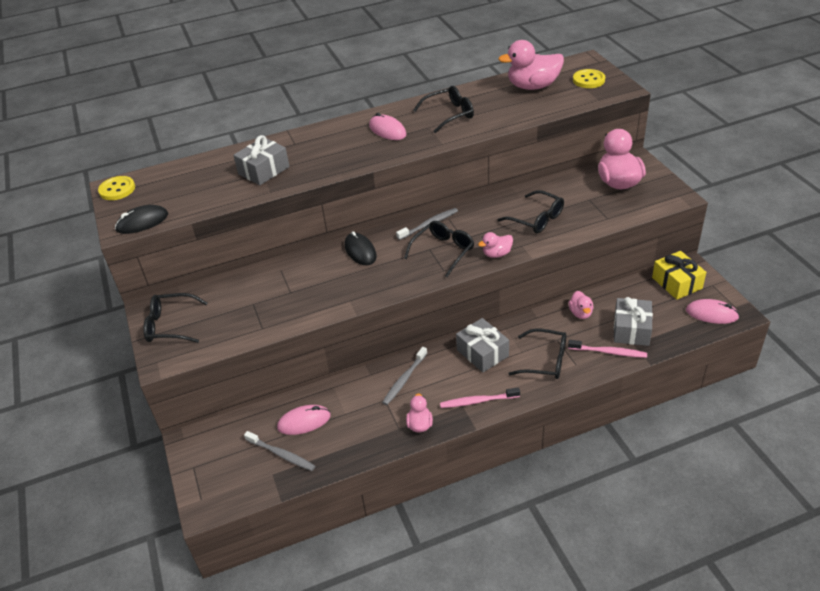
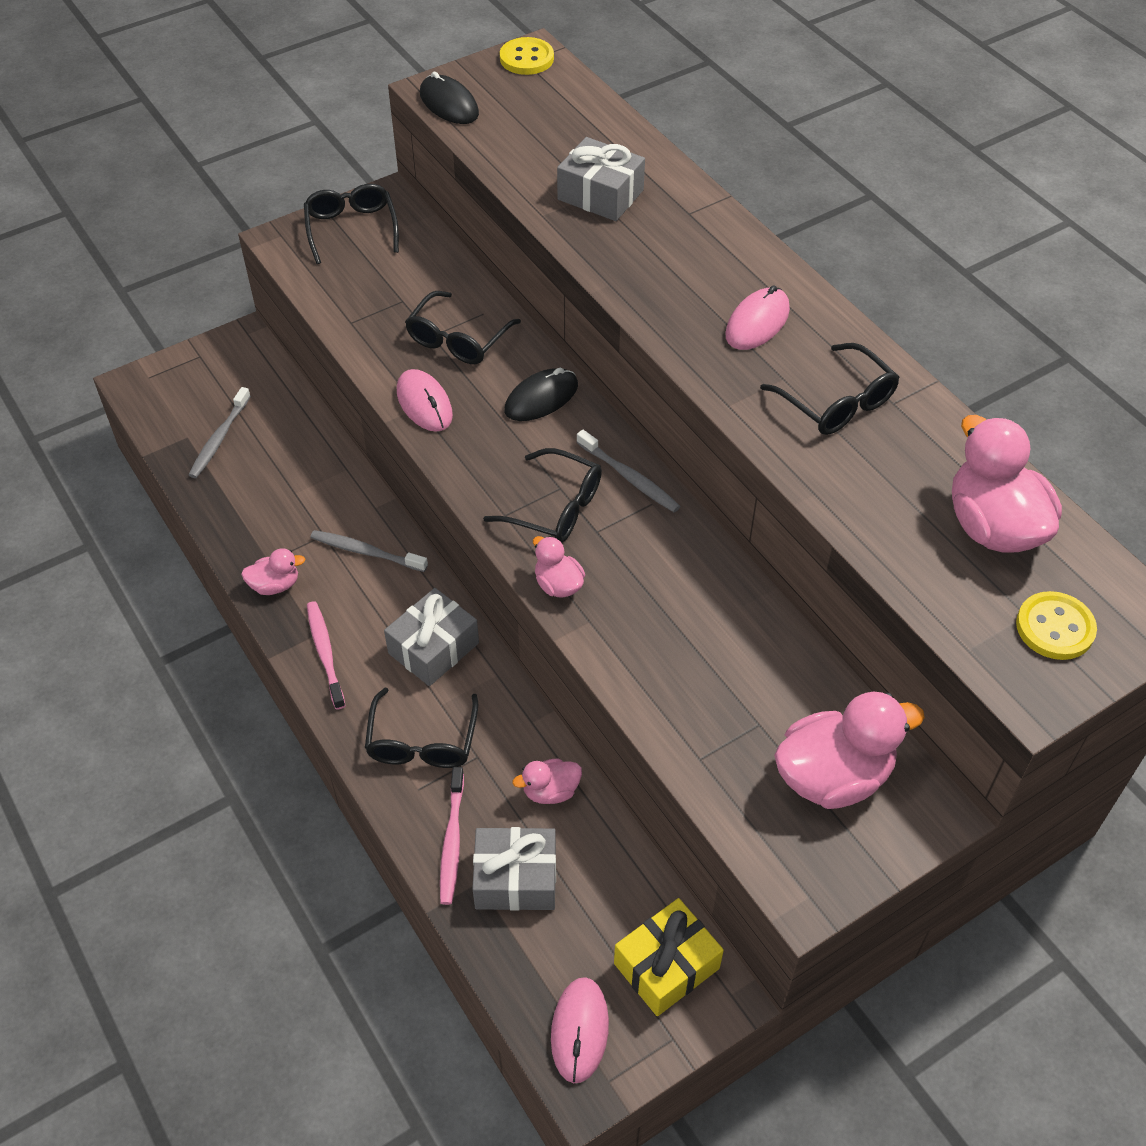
camera: 75 degrees right, 10 degrees up
pink mouse [277,405,331,435] -> pink mouse moved to [397,369,453,432]
black glasses [497,190,564,234] -> black glasses moved to [405,291,521,364]

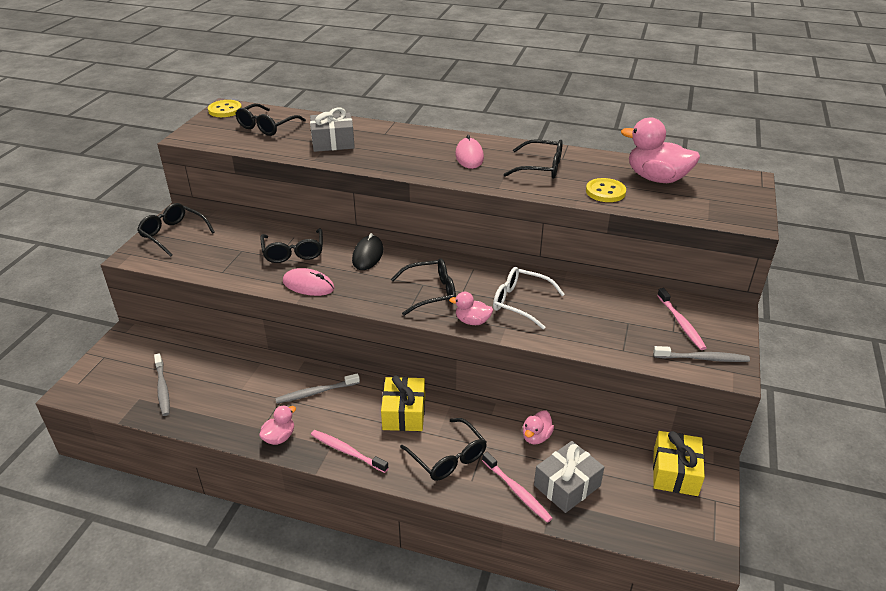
camera: 40 degrees left, 15 degrees down
grey gift [384,588,479,686] -> yellow gift [381,375,425,431]
black mouse [420,71,479,124] -> none
pink mouse [551,977,609,1083] -> none
grey toothbrush [576,430,680,512] -> grey toothbrush moved to [653,346,750,362]
pink duck [774,692,925,809] -> pink toothbrush [657,288,707,350]
yellow button [1016,591,1097,660] -> yellow button moved to [586,178,626,202]
none -> black glasses [235,104,306,136]
none -> white glasses [493,267,565,329]

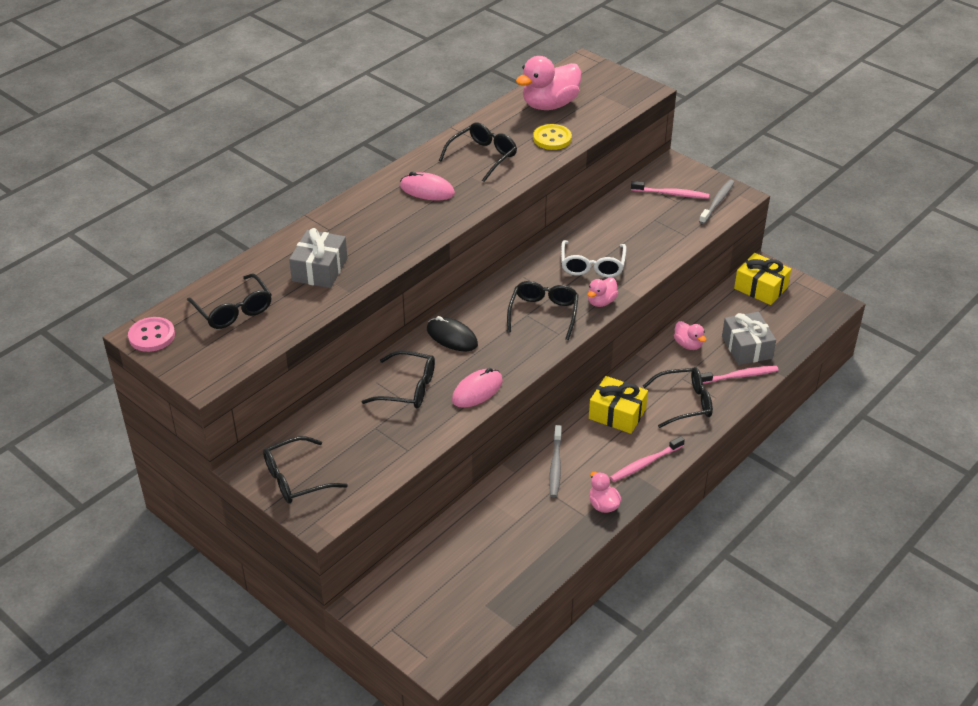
camera: 65 degrees left, 5 degrees up
grey toothbrush [154,353,170,416] -> none
yellow button [208,100,242,117] -> pink button [128,317,175,352]
white glasses [493,267,565,329] -> white glasses turned 45 degrees counterclockwise [561,240,627,278]

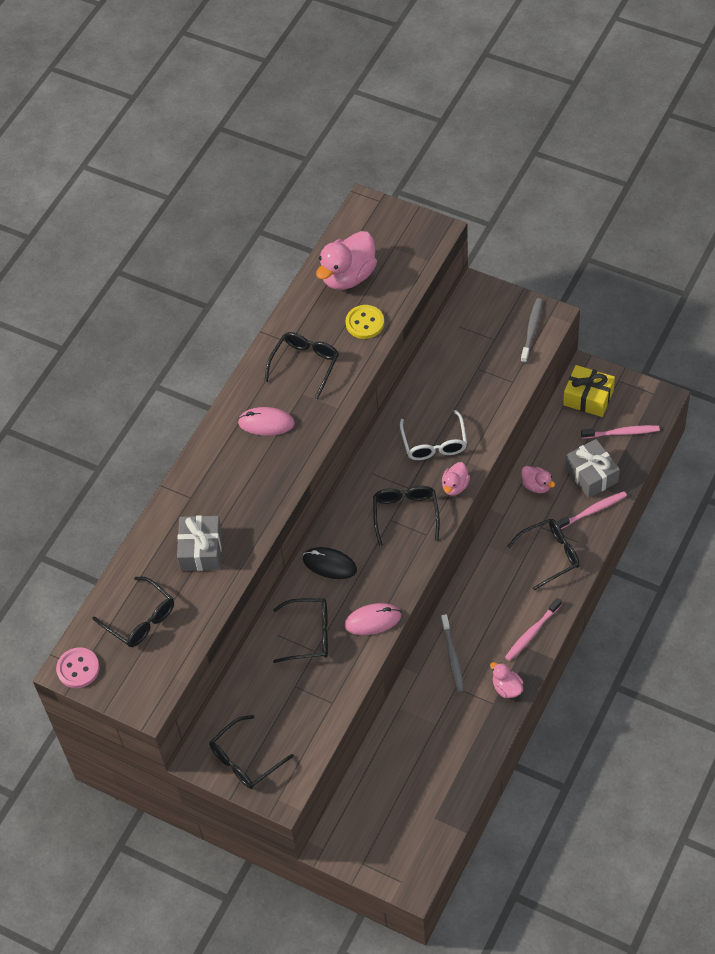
camera: 10 degrees left, 15 degrees up
pink mouse [452,368,503,408] -> pink mouse turned 45 degrees clockwise [345,603,401,635]
yellow gift [589,376,648,434] -> none
pink toothbrush [631,181,709,199] -> pink toothbrush moved to [581,425,660,439]

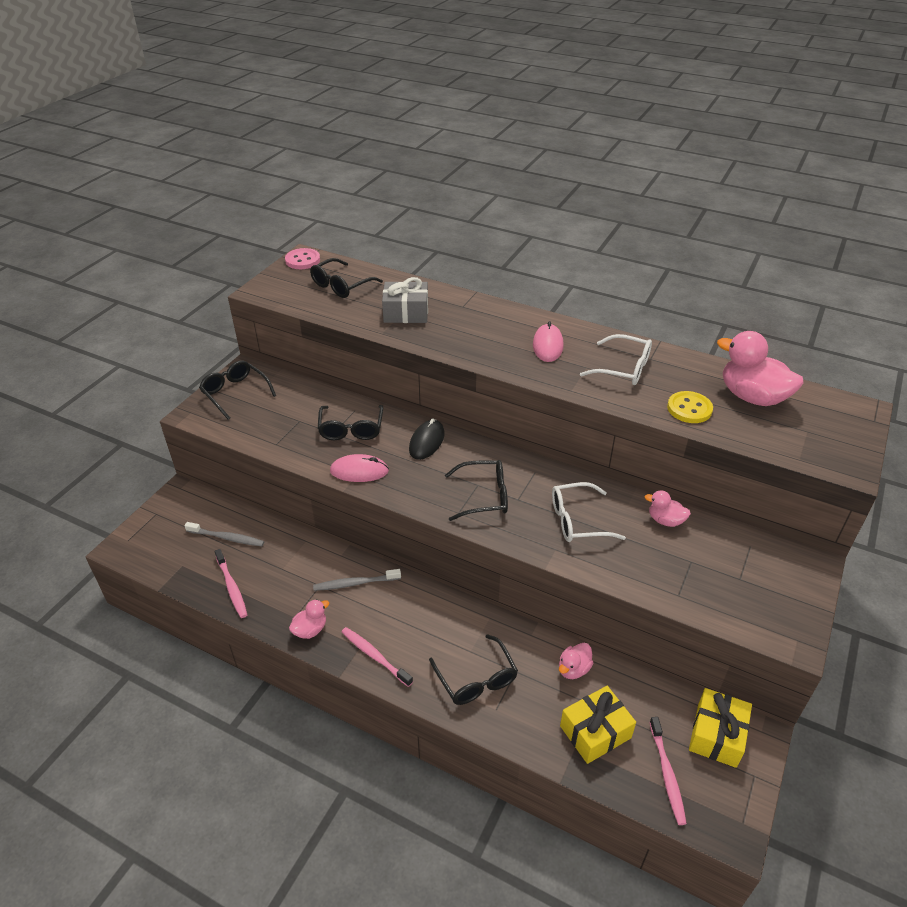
camera: 85 degrees right, 15 degrees down
black glasses [265,332,339,399] -> white glasses [580,334,652,385]
pink mouse [345,603,401,635] -> pink mouse turned 75 degrees counterclockwise [330,454,389,482]
pink duck [442,462,470,496] -> pink duck moved to [644,490,691,527]
grey toothbrush [521,298,542,363] -> grey toothbrush moved to [184,522,264,546]
pink toothbrush [557,491,627,529] -> pink toothbrush moved to [215,549,247,618]
grey gift [565,439,620,498] -> yellow gift [560,686,636,764]

